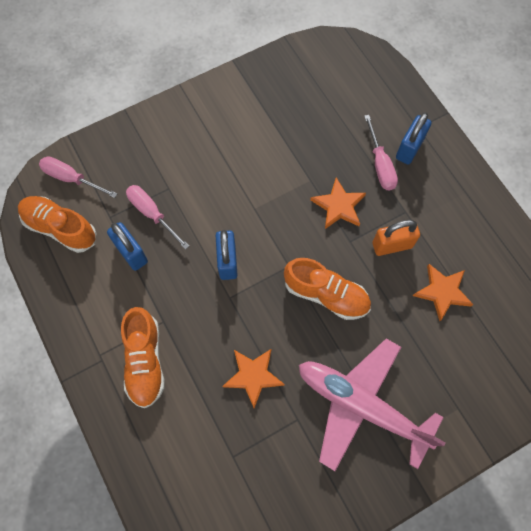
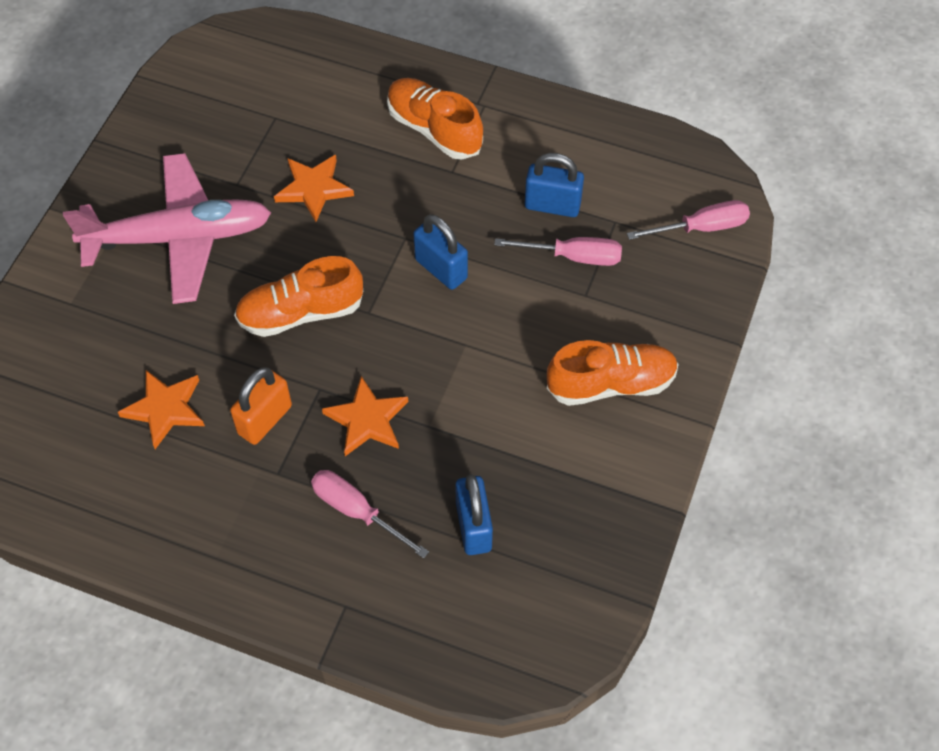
camera: 140 degrees right, 10 degrees down
orange shoe [18,196,97,253] -> orange shoe moved to [547,340,679,406]
blue padlock [396,112,432,164] -> blue padlock moved to [455,474,493,555]

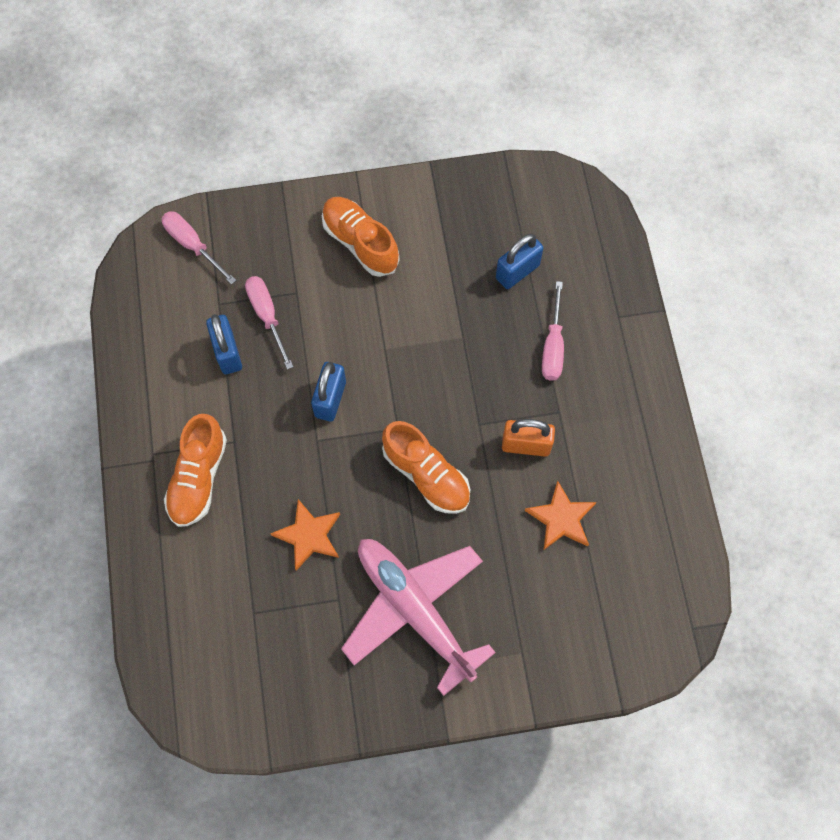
camera: 120 degrees left, 10 degrees up
orange star [322,376,408,456] -> none

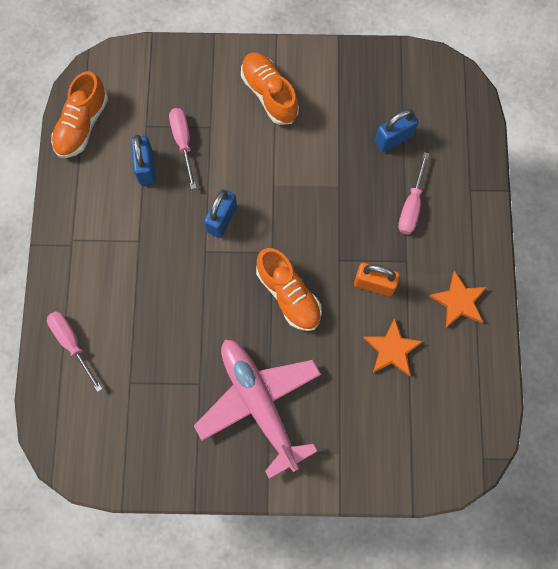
camera: 10 degrees right, 5 degrees up
pink screwdriver [162,211,236,284] -> pink screwdriver moved to [47,311,103,392]
orange shoe [164,414,227,527] -> orange shoe moved to [51,71,108,158]
orange star [270,499,340,571] -> orange star moved to [429,271,487,328]

